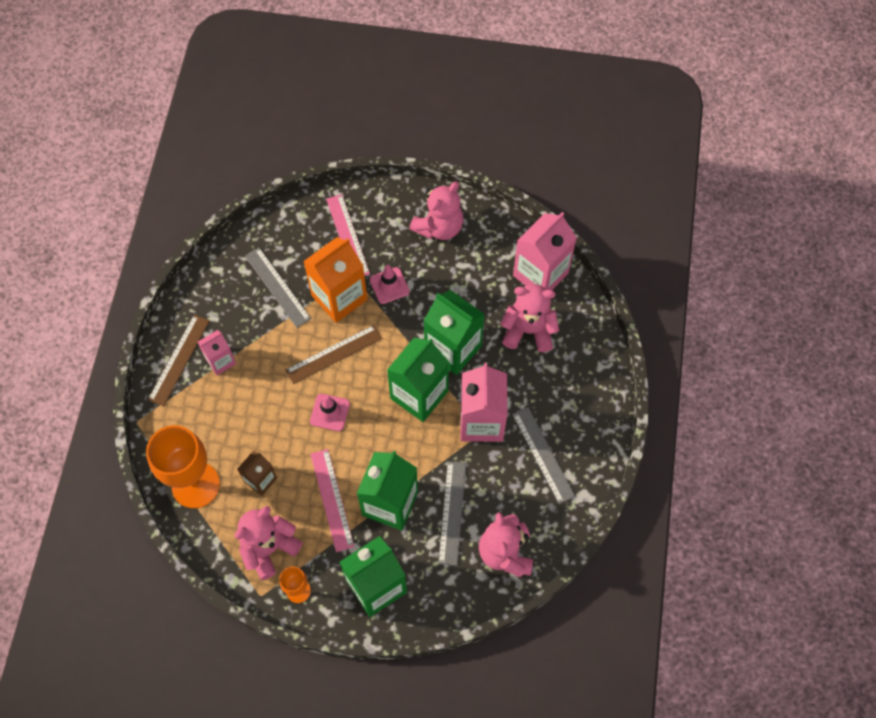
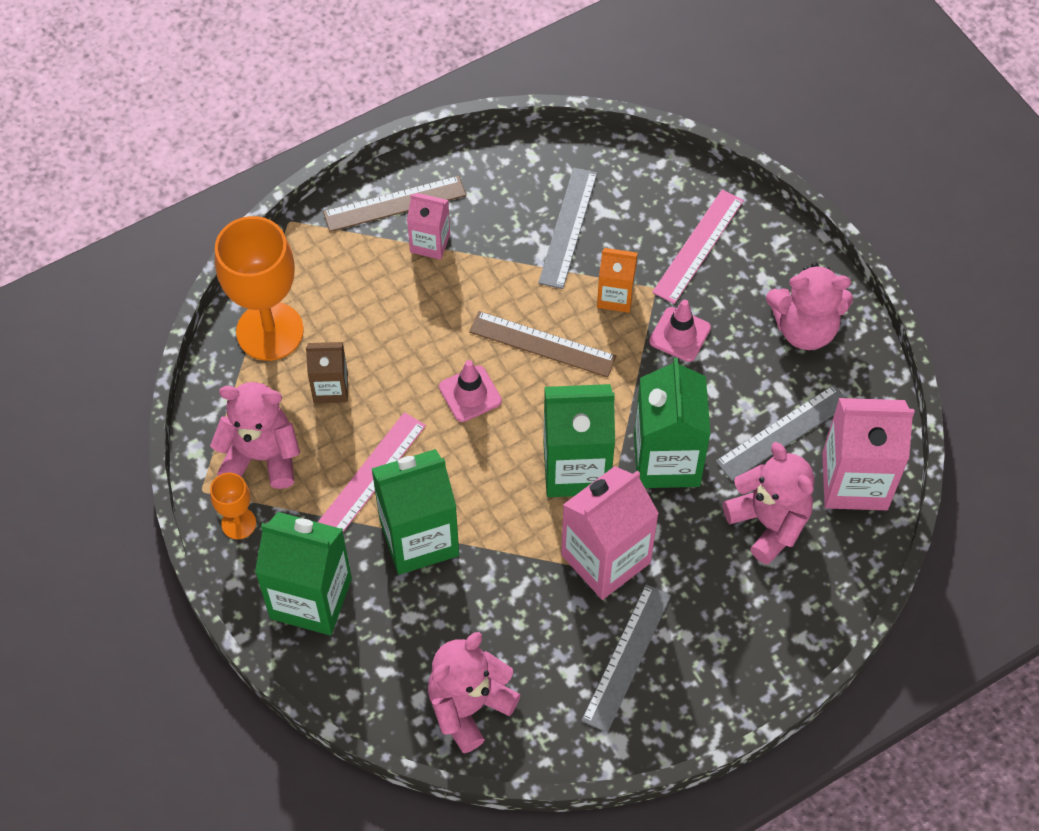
camera: 50 degrees right, 5 degrees down
orange carton [303,237,367,323] -> orange carton [597,248,638,313], size x0.55
grey ruler [438,461,466,566] -> grey ruler moved to [716,385,845,481]

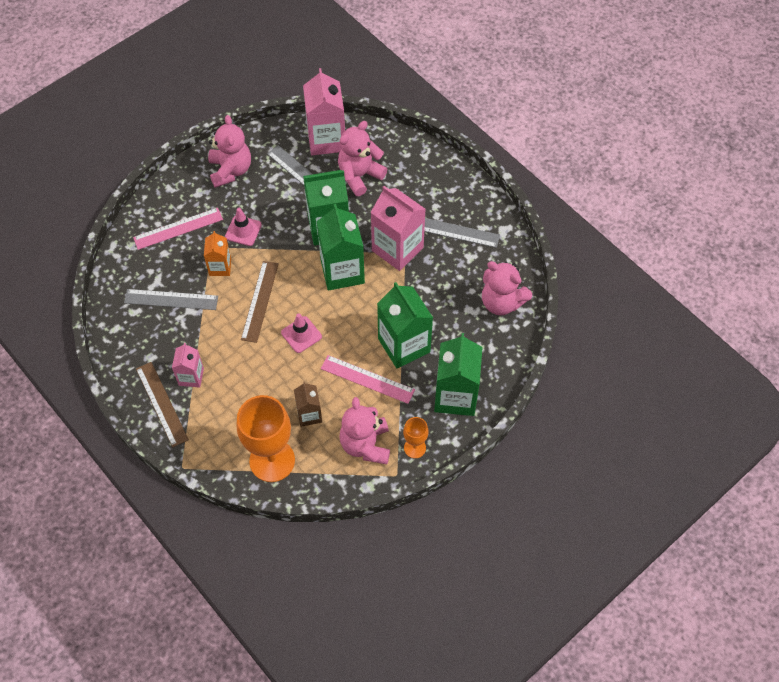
camera: 100 degrees left, 0 degrees up
pink ruler [652,189,744,304] -> pink ruler turned 45 degrees counterclockwise [133,208,223,250]

